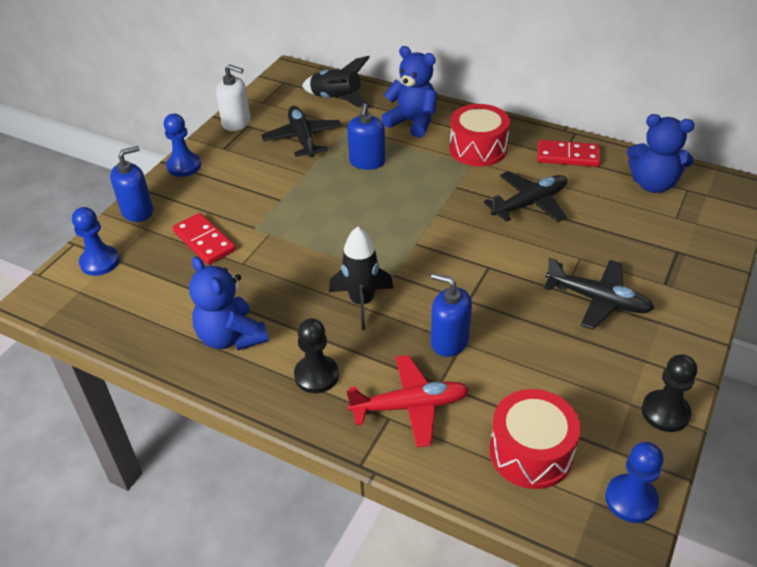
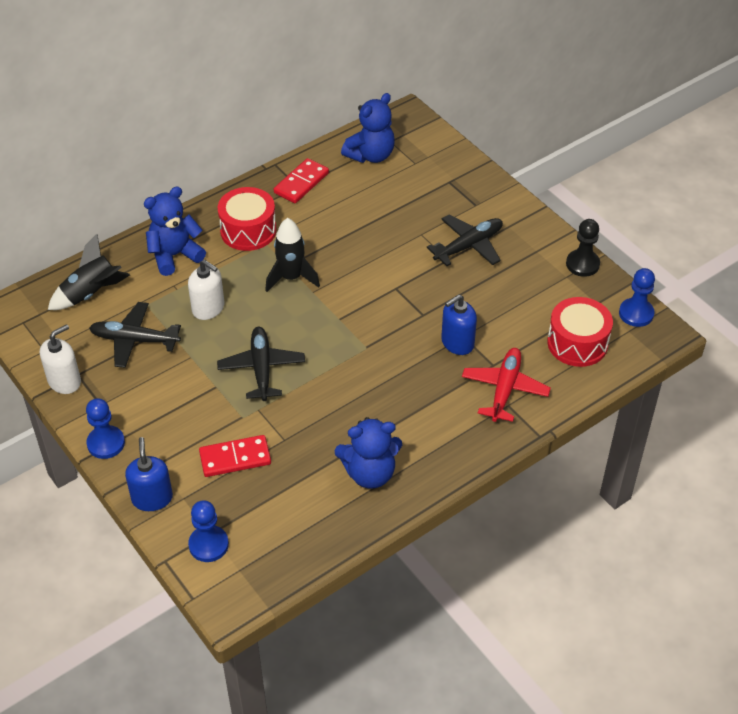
camera: 65 degrees left, 5 degrees up
black pawn [294,318,339,393] -> none
black rocket [329,227,394,330] -> black rocket moved to [265,218,320,292]
blue soap dispenser [347,103,385,170] -> white soap dispenser [188,259,224,320]
black plane [483,171,567,222] -> black plane moved to [217,327,305,401]

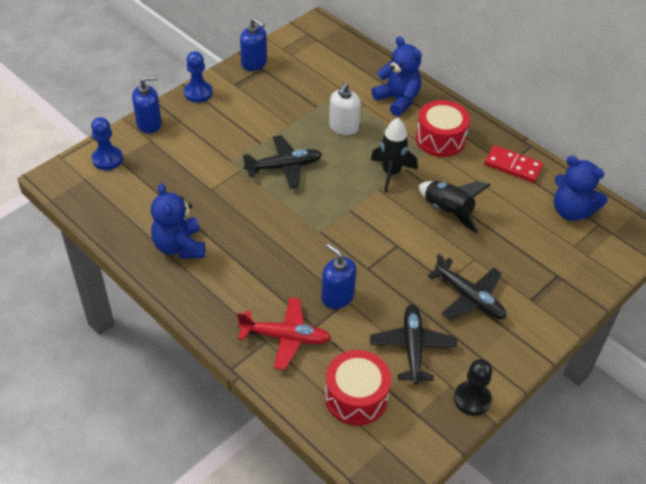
camera: 80 degrees right, 0 degrees up
white soap dispenser [40,324,81,394] -> blue soap dispenser [240,18,267,71]
black rocket [48,234,130,310] -> black rocket moved to [418,181,490,233]
black plane [89,302,181,368] -> black plane moved to [370,304,457,385]
red domino [199,435,271,477] -> none
blue pawn [619,268,655,327] -> none

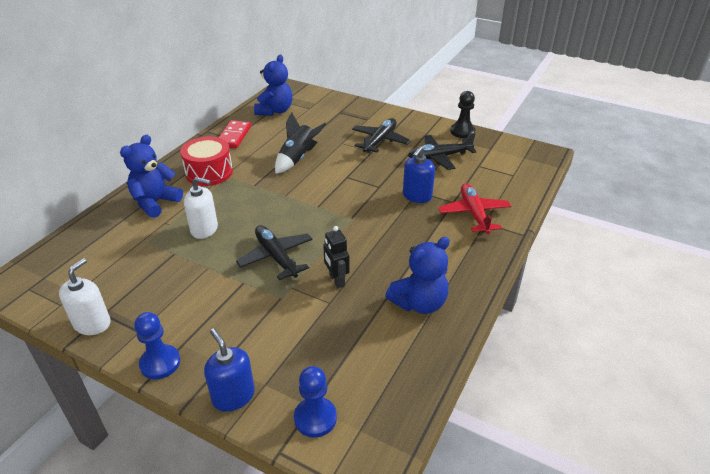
camera: 105 degrees left, 10 degrees down
blue soap dispenser [240,18,267,71] -> white soap dispenser [59,258,110,335]
red drum [325,350,391,426] -> none
black rocket [371,118,418,193] -> none
none -> black robot [323,226,350,288]

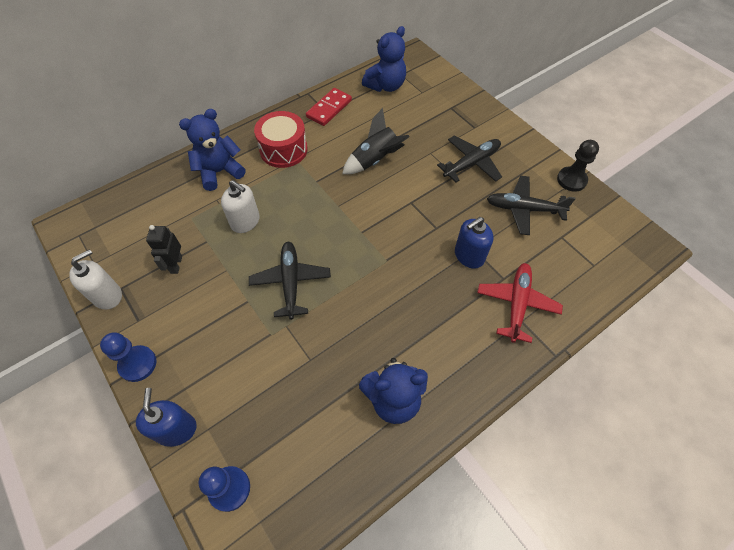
camera: 25 degrees right, 20 degrees up
black robot [323,226,350,288] -> black robot moved to [146,225,182,274]

